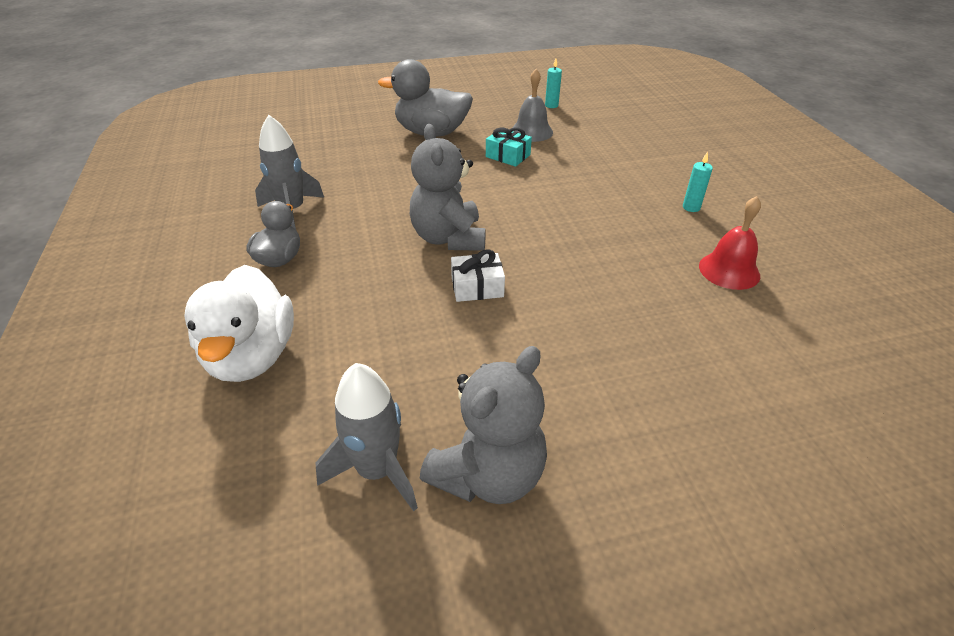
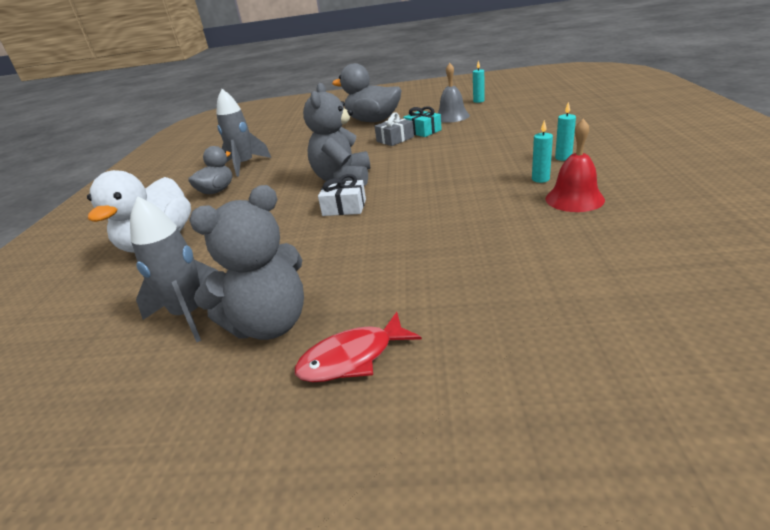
camera: 20 degrees right, 10 degrees down
none -> red fish [294,312,422,382]
none -> grey gift [375,112,414,146]
none -> turquoise candle [532,120,553,183]

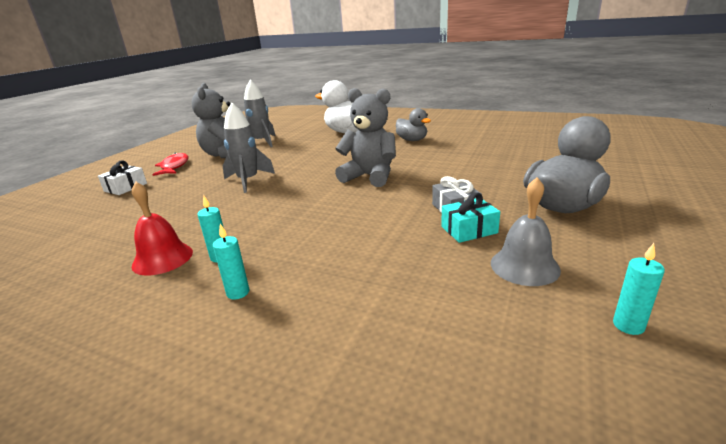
camera: 110 degrees right, 5 degrees down
grey rocket [216,89,271,177] -> grey rocket moved to [223,103,275,193]
white gift [318,174,366,216] -> white gift moved to [98,160,147,195]

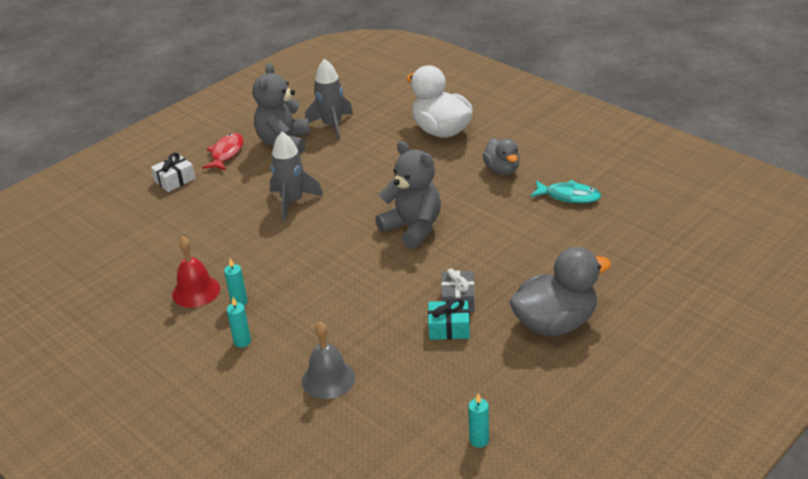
camera: 20 degrees right, 10 degrees up
grey bell [491,177,561,286] -> grey bell moved to [302,322,355,399]
none -> turquoise fish [530,180,601,203]

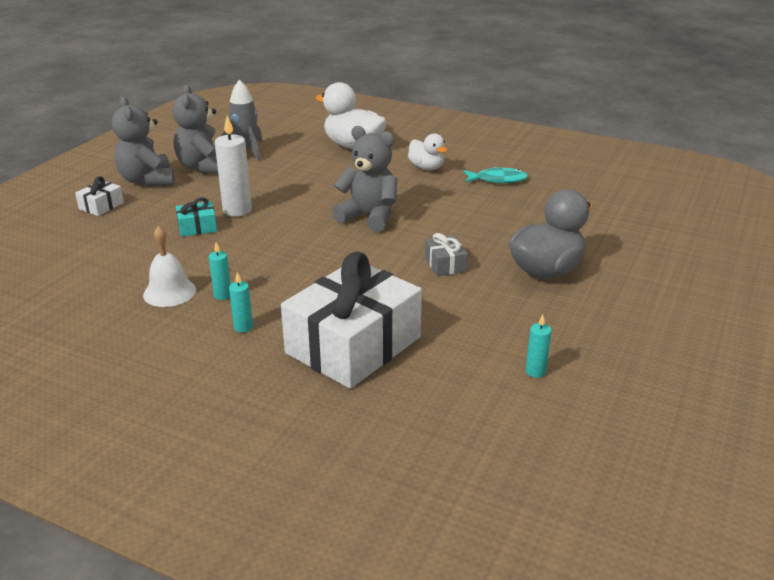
camera: 20 degrees left, 5 degrees down
red bell [172,237,220,308] -> white bell [143,226,196,307]
red fish [202,133,243,171] -> grey teddy bear [112,97,175,187]
grey rocket [270,132,323,221] -> white candle [215,116,252,217]
grey bell [302,322,355,399] -> white gift [281,251,422,389]
turquoise gift [428,298,470,340] -> turquoise gift moved to [176,197,217,237]
grey duck [482,138,520,175] -> white duck [408,134,447,170]

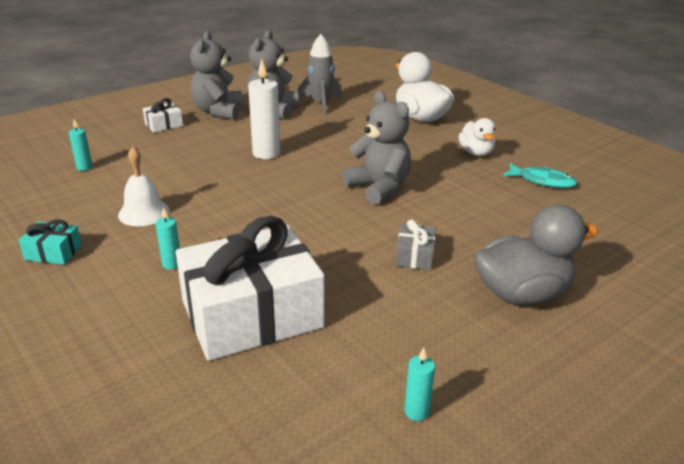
camera: 25 degrees right, 0 degrees up
turquoise gift [176,197,217,237] -> turquoise gift moved to [19,219,82,265]
turquoise candle [209,242,231,300] -> turquoise candle moved to [69,119,93,171]

